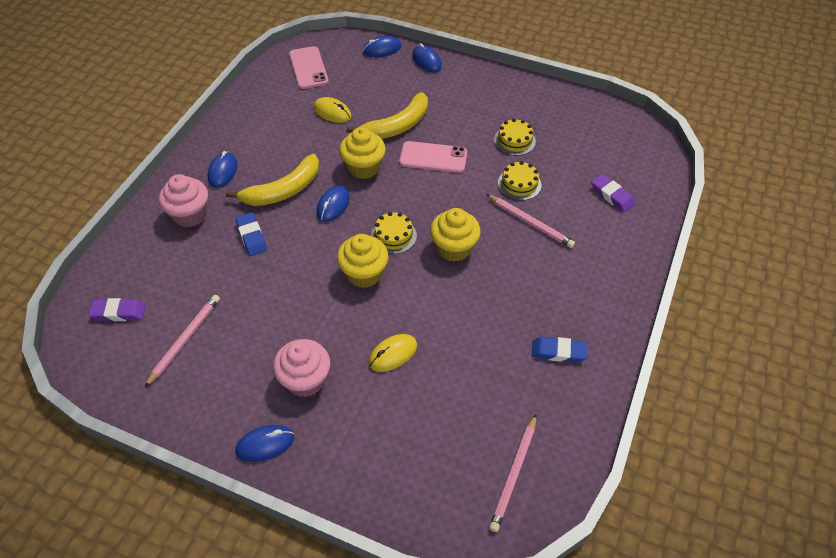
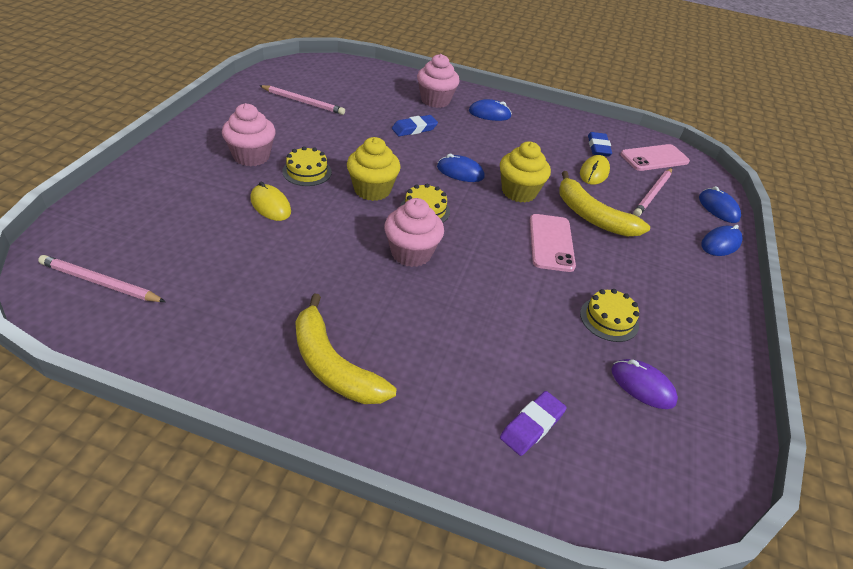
camera: 80 degrees right, 10 degrees down
purple eraser [88,298,146,321] -> none
yellow banana [226,154,319,206] -> yellow banana moved to [295,293,397,404]
blue mouse [235,425,294,462] -> none
yellow cupcake [430,208,481,262] -> pink cupcake [384,198,444,267]
pink pencil [486,194,575,248] -> pink pencil moved to [633,168,672,217]
yellow cake [498,161,541,201] -> yellow cake moved to [282,146,332,186]
blue eraser [532,337,587,363] -> blue eraser moved to [588,132,612,157]
none -> purple mouse [612,359,678,409]

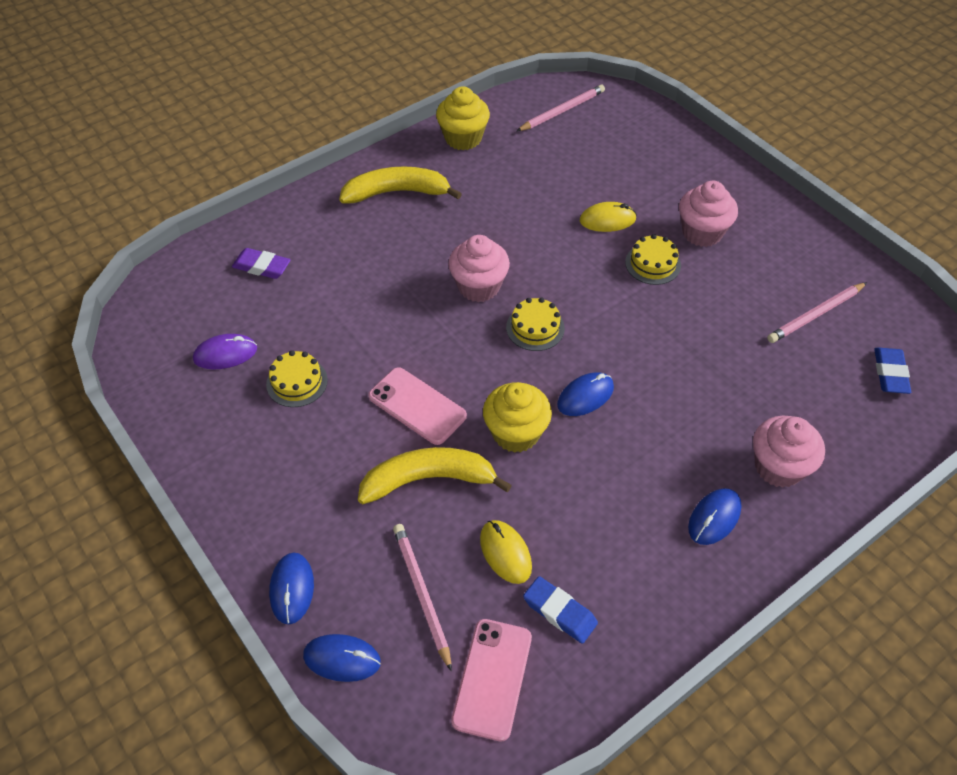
camera: 130 degrees right, 10 degrees up
yellow cupcake [347,137,401,201] -> yellow cupcake moved to [436,87,490,150]
blue eraser [392,115,438,136] -> blue eraser moved to [874,348,911,394]
purple eraser [500,391,567,456] -> purple eraser turned 60 degrees counterclockwise [232,248,291,279]

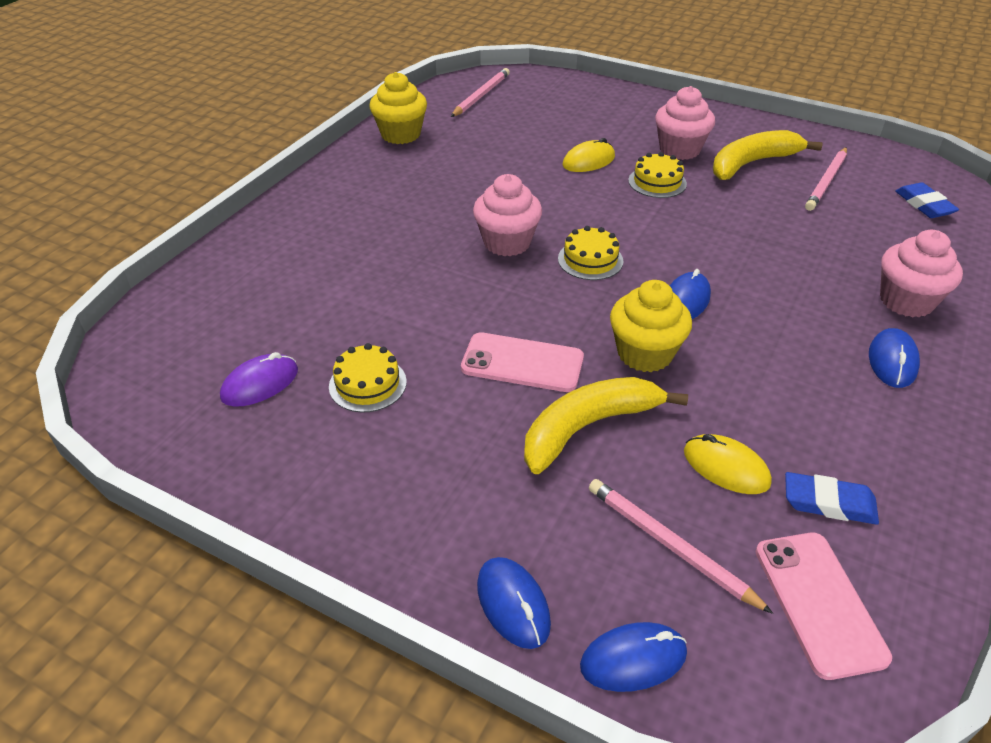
camera: 25 degrees left, 10 degrees down
purple eraser [232,248,291,279] -> none
yellow banana [339,166,462,204] -> yellow banana moved to [713,130,823,180]

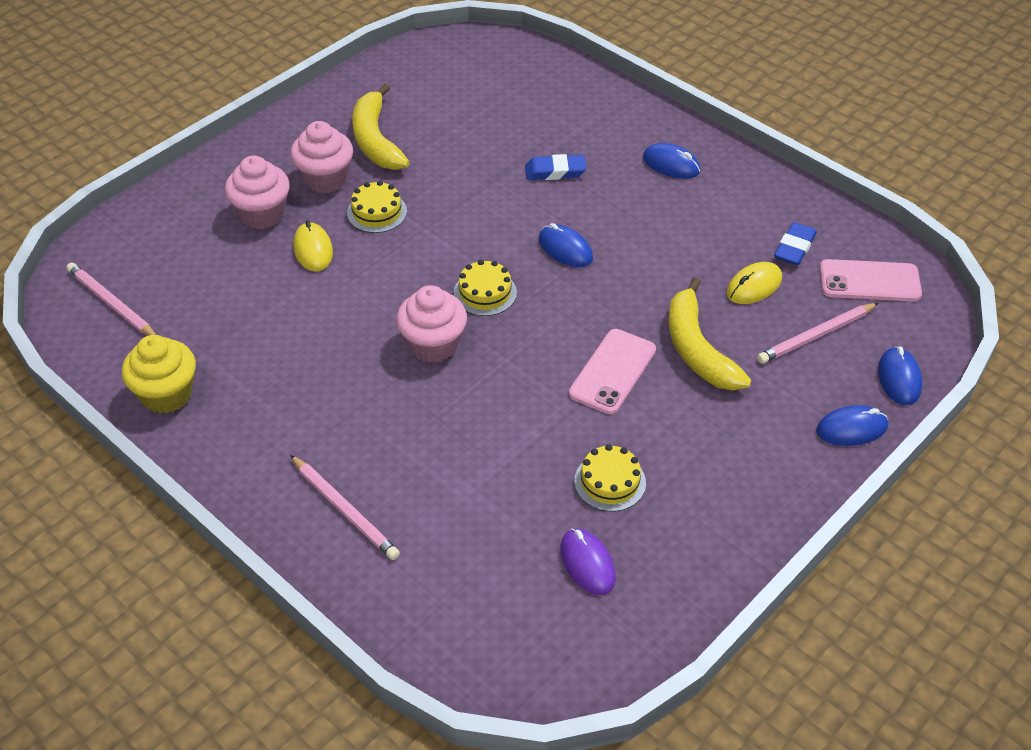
camera: 75 degrees left, 5 degrees up
yellow cupcake [610,280,692,372] -> none
pink pencil [805,147,847,211] -> pink pencil moved to [290,455,400,560]
pink cupcake [880,230,963,317] -> pink cupcake moved to [225,155,290,229]
blue eraser [895,182,959,218] -> blue eraser moved to [525,154,587,180]

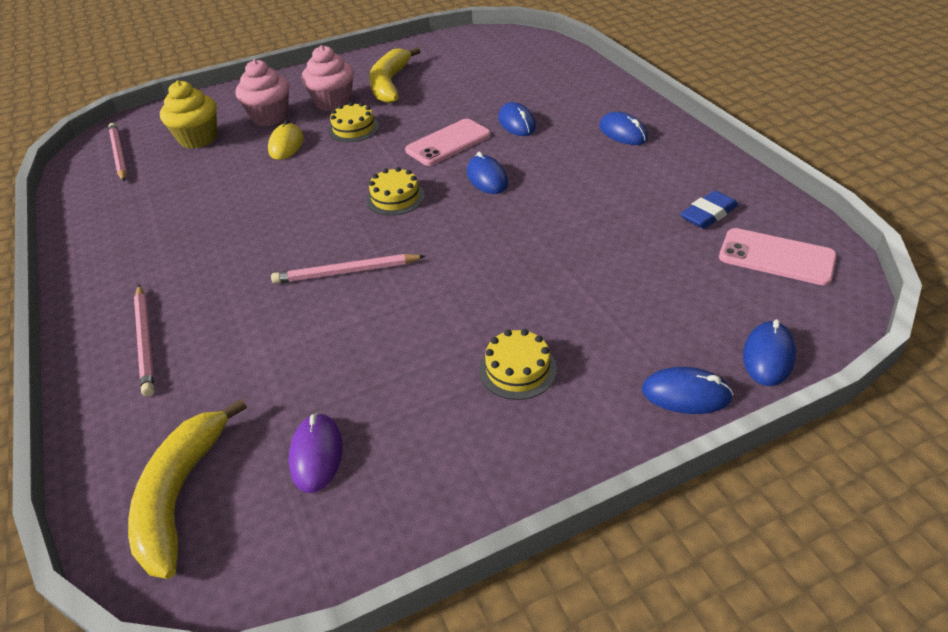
camera: 25 degrees right, 5 degrees down
yellow cupcake [122,335,196,414] -> yellow cupcake moved to [160,81,217,149]
pink cupcake [396,285,467,363] -> none
blue eraser [525,154,587,180] -> blue mouse [498,102,536,136]
pink phone [569,329,656,414] -> pink phone moved to [405,119,491,166]
yellow cake [574,444,646,512] -> yellow cake moved to [479,329,557,400]
yellow banana [668,277,751,390] -> yellow banana moved to [128,399,247,579]
yellow mouse [726,262,782,304] -> none
pink pencil [757,303,878,364] -> pink pencil moved to [271,254,425,284]

